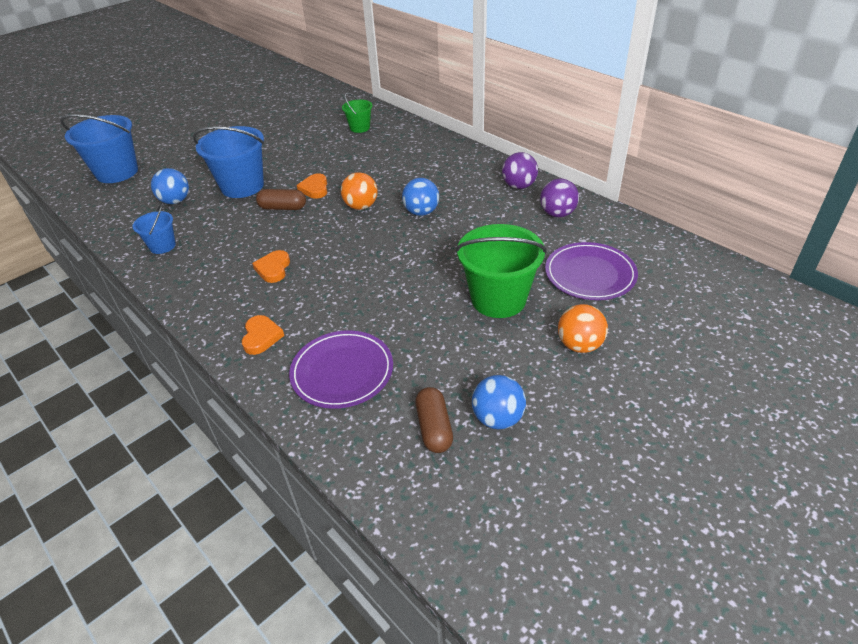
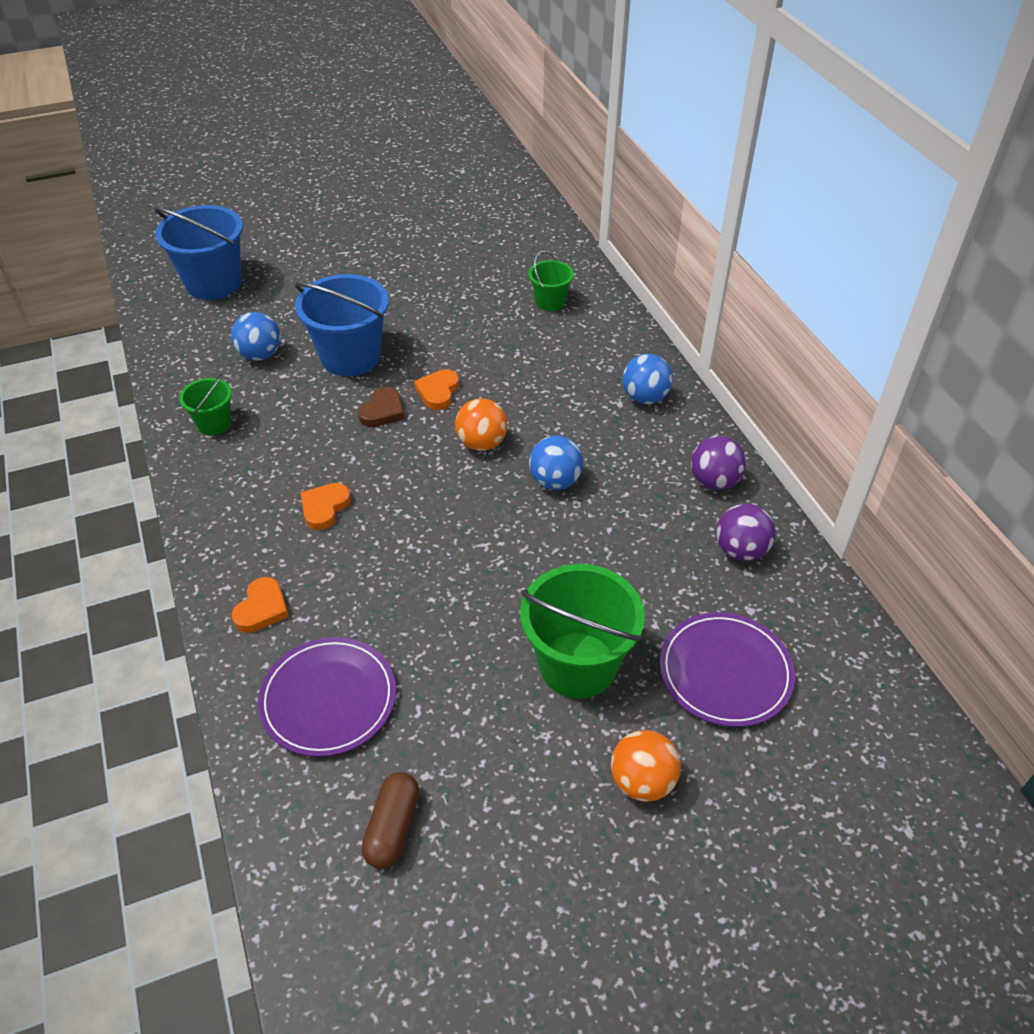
camera: 20 degrees right, 5 degrees up
blue bucket [132,204,176,254] -> green bucket [179,373,232,435]
brown capsule [256,189,306,210] -> brown heart [358,387,404,427]
blue ball [472,375,526,429] -> blue ball moved to [622,354,673,404]

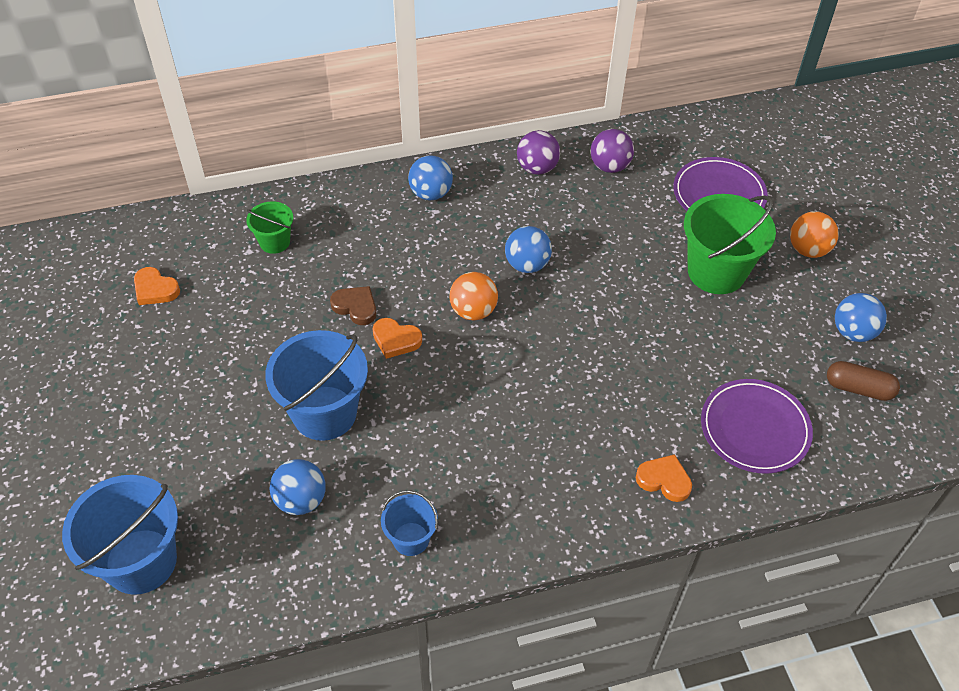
camera: 85 degrees left, 5 degrees up
green bucket [179,373,232,435] -> blue bucket [381,490,438,556]
orange heart [300,483,351,530] -> orange heart moved to [134,267,180,305]
brown heart [358,387,404,427] -> brown heart moved to [330,286,376,325]
none -> blue ball [835,293,887,342]

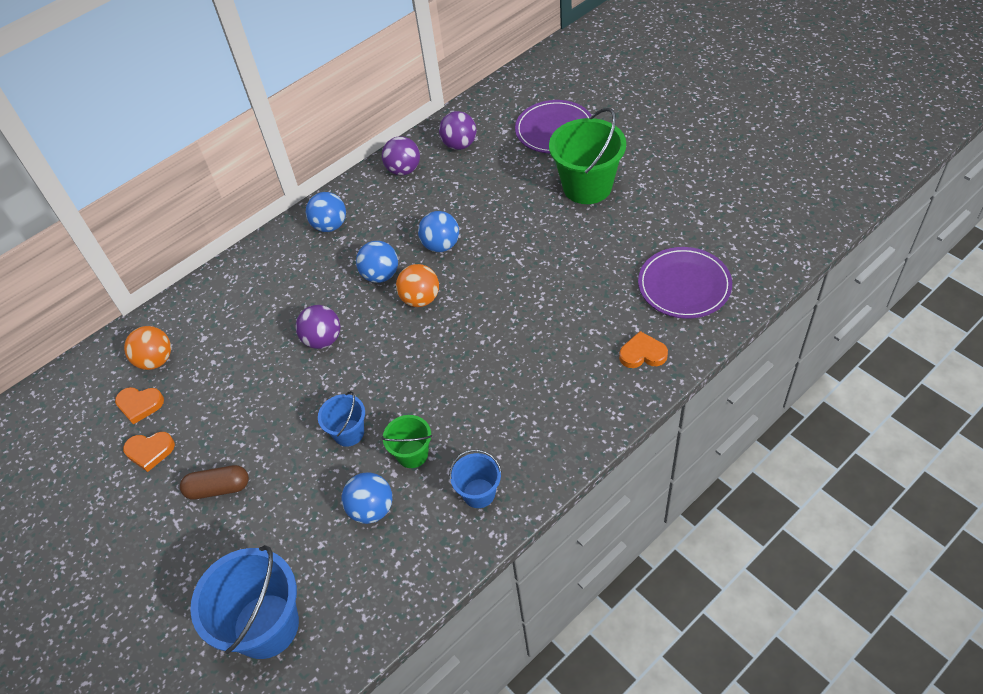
camera: 20 degrees left, 0 degrees up
green bucket [246,201,293,254] -> green bucket moved to [381,415,432,468]
blue bucket [265,330,368,441] -> blue bucket [318,391,365,447], size x0.53
brown heart [330,286,376,325] -> purple ball [296,305,340,349]
orange heart [372,318,422,359] -> orange heart moved to [123,432,175,472]
orange ball [790,211,839,258] -> orange ball moved to [124,326,171,370]
brown capsule [827,361,900,401] -> brown capsule moved to [180,465,249,499]
blue ball [835,293,887,342] -> blue ball moved to [356,241,398,283]

